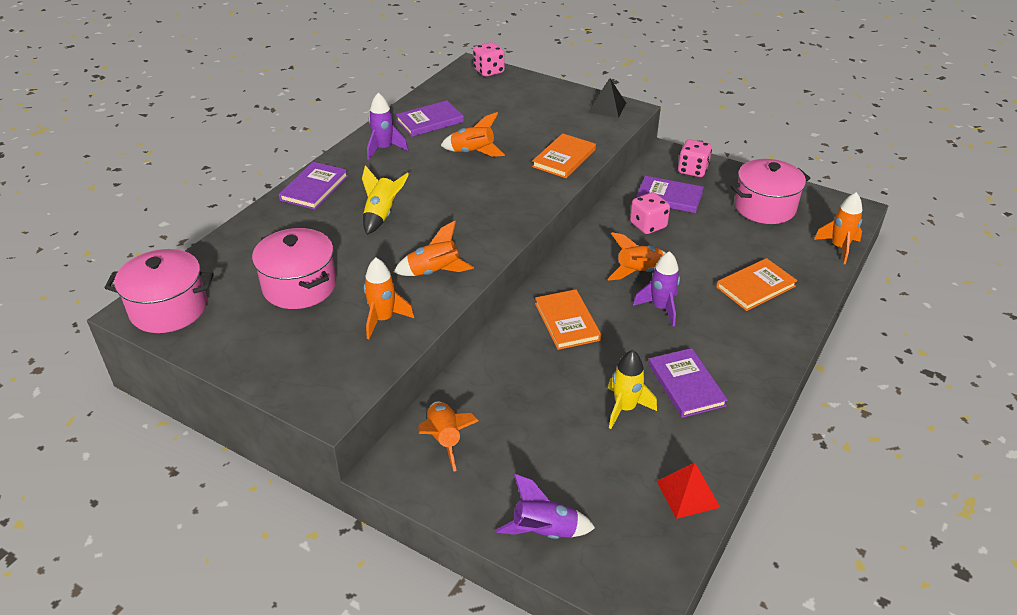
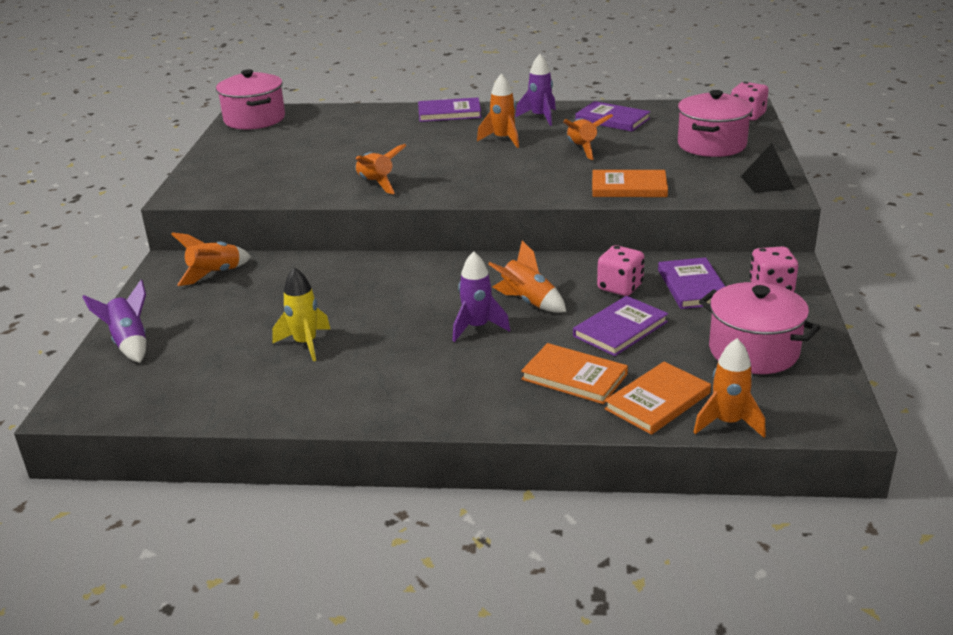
camera: 65 degrees right, 10 degrees down
pink pot [252,228,336,309] -> pink pot moved to [678,90,753,157]
yellow rocket [362,165,409,235] -> none
orange rocket [364,258,414,339] -> orange rocket moved to [477,74,519,148]
orange book [535,289,601,350] -> orange book moved to [604,362,711,435]
purple book [649,348,728,418] -> purple book moved to [573,296,668,356]
red pyramid [657,463,721,519] -> none

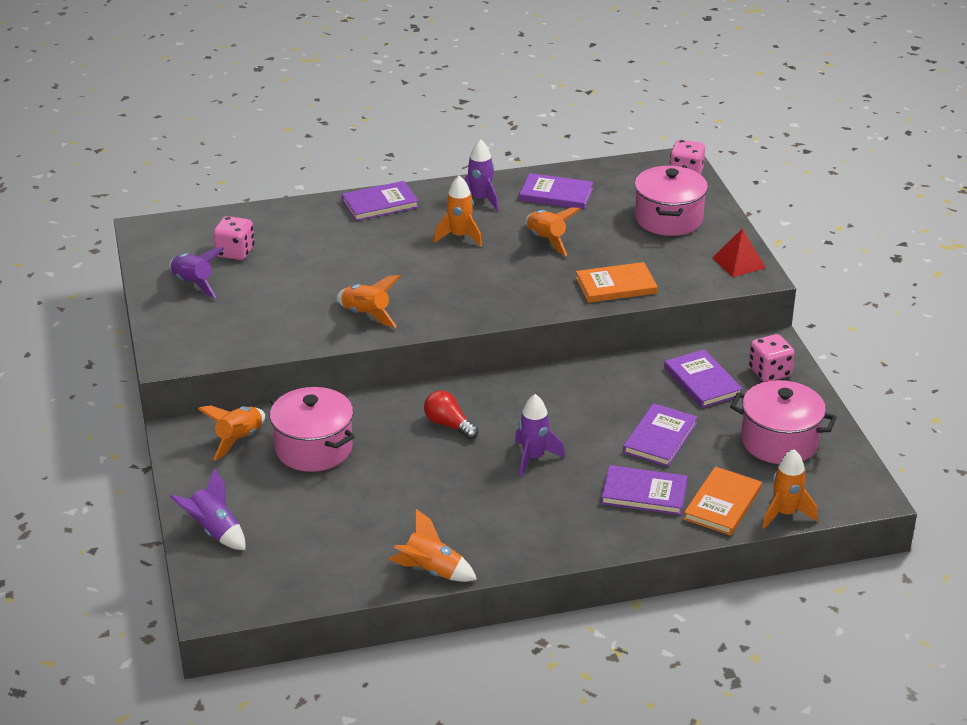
camera: 20 degrees left, 5 degrees up
pink pot [216,69,285,130] -> pink pot moved to [270,387,355,472]
yellow rocket [272,267,330,361] -> none
orange rocket [488,241,566,313] -> orange rocket moved to [389,509,477,582]
orange book [521,343,628,404] -> purple book [601,465,688,515]
pink dice [597,245,645,296] -> pink dice moved to [213,216,254,260]
black pyramid [741,143,794,193] -> red pyramid [712,229,766,277]
none -> purple rocket [169,247,224,298]
none -> red light bulb [424,391,478,439]

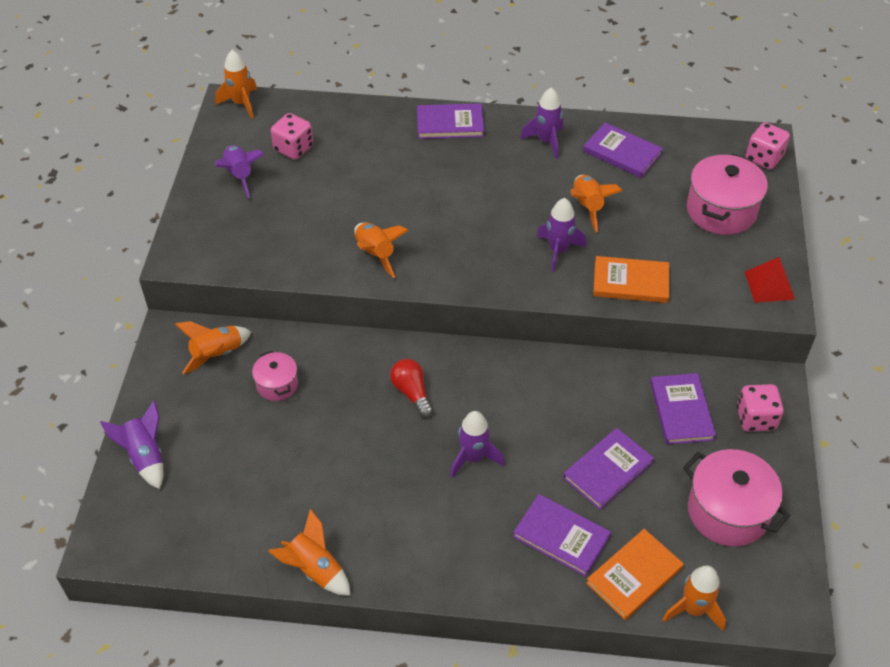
camera: 20 degrees right, 15 degrees up
pink pot [270,387,355,472] -> pink pot [252,351,298,401], size x0.55
orange rocket [433,175,482,247] -> orange rocket moved to [215,50,257,119]
none -> purple rocket [537,198,587,272]

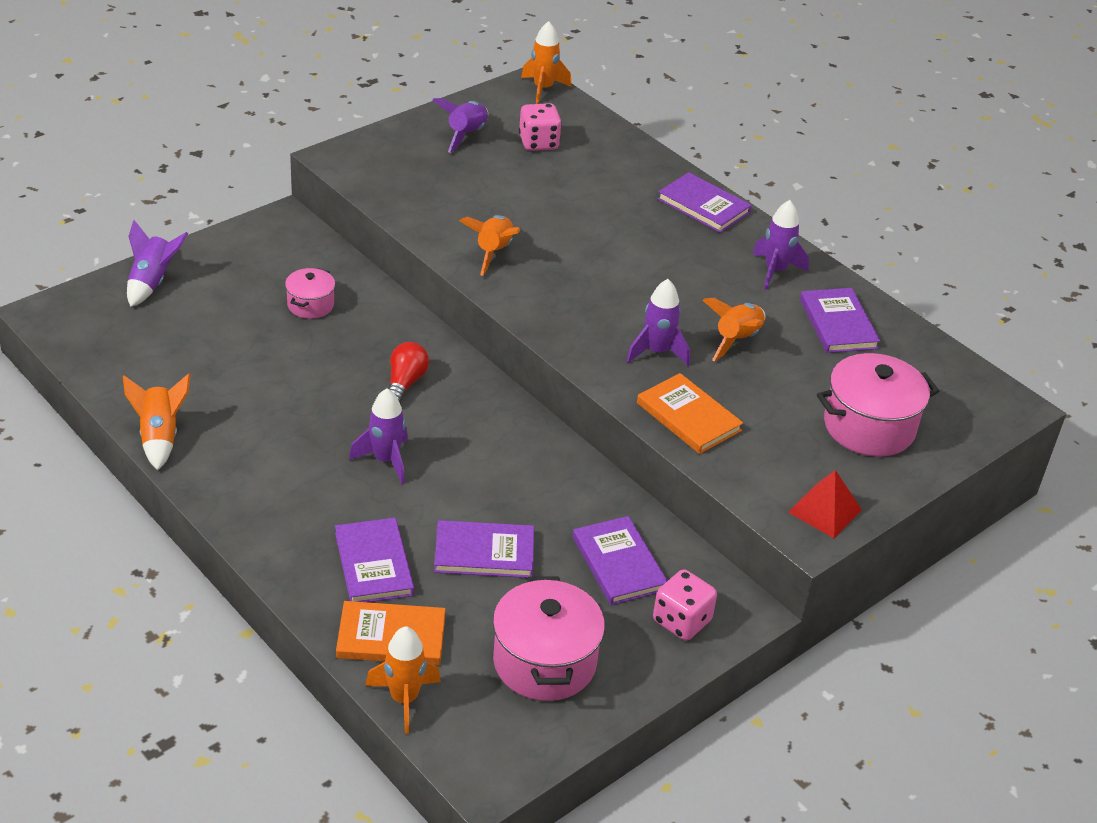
camera: 40 degrees right, 10 degrees down
orange rocket [175,321,251,374] -> none
purple book [650,373,716,445] -> purple book turned 60 degrees counterclockwise [573,516,667,605]
pink dice [746,122,790,170] -> none

